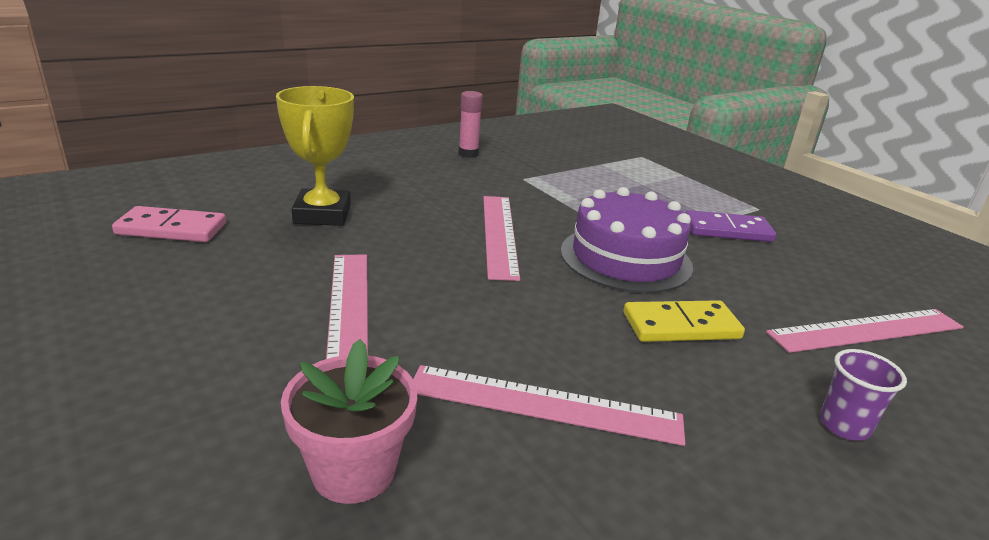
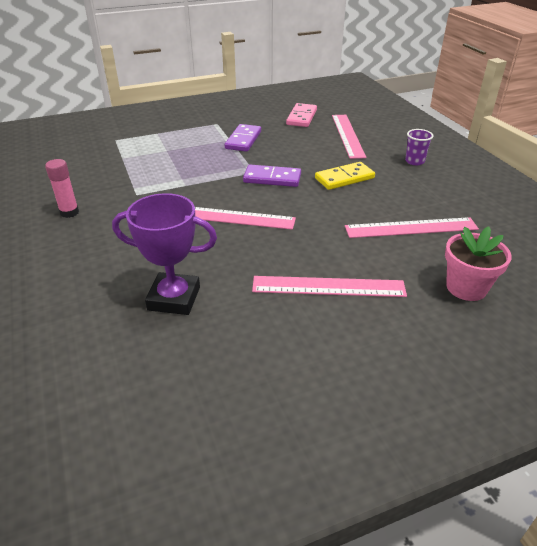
camera: 75 degrees left, 10 degrees up
pink domino [112,206,226,242] -> pink domino moved to [286,103,317,127]
yellow trophy [276,86,354,226] -> purple trophy [112,193,217,315]
pink ruler [413,365,685,446] -> pink ruler turned 60 degrees clockwise [345,217,479,238]
purple cake [561,187,693,293] -> purple domino [243,165,301,187]
yellow domino [623,300,745,342] -> yellow domino turned 60 degrees clockwise [315,162,375,190]

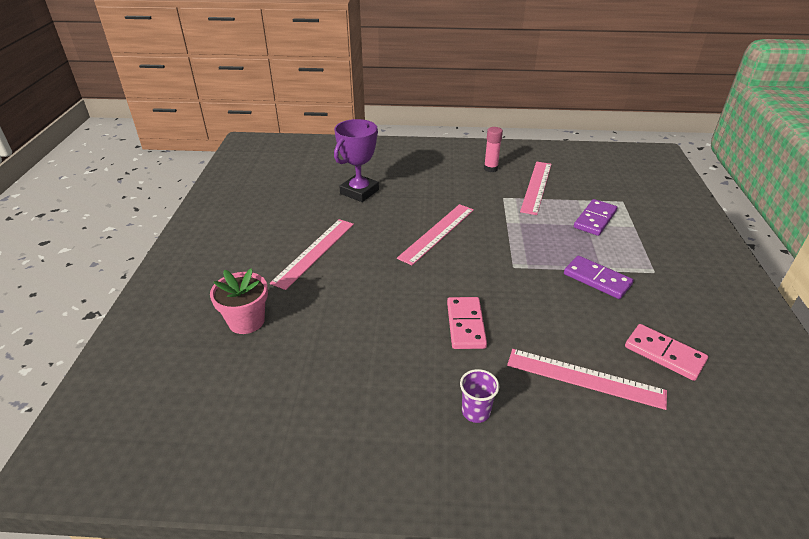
camera: 115 degrees right, 0 degrees up
purple domino [243,165,301,187] -> purple domino moved to [574,199,617,236]
yellow domino [315,162,375,190] -> pink domino [447,297,487,349]
pink ruler [345,217,479,238] -> pink ruler moved to [520,162,551,215]

